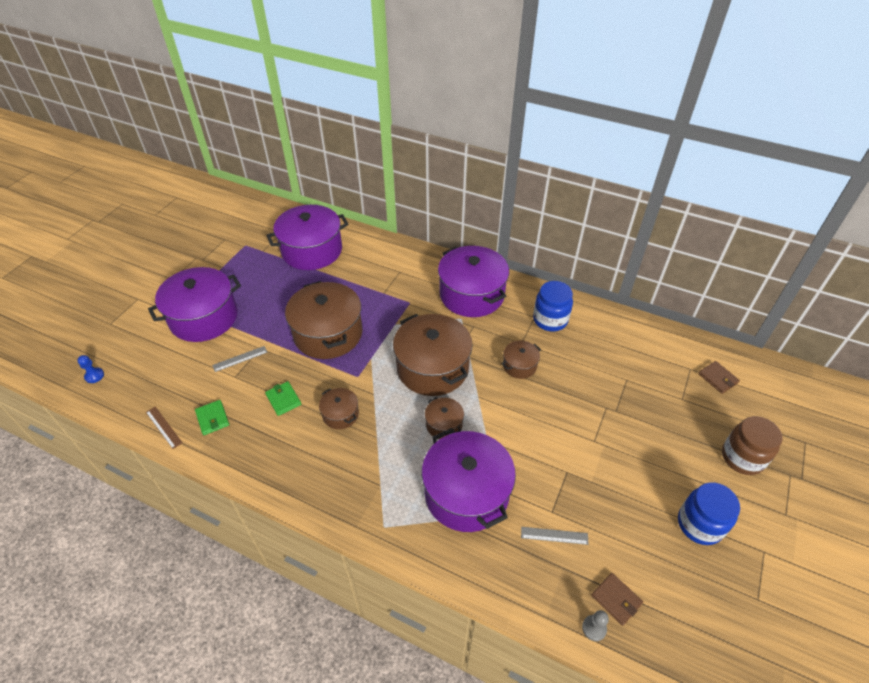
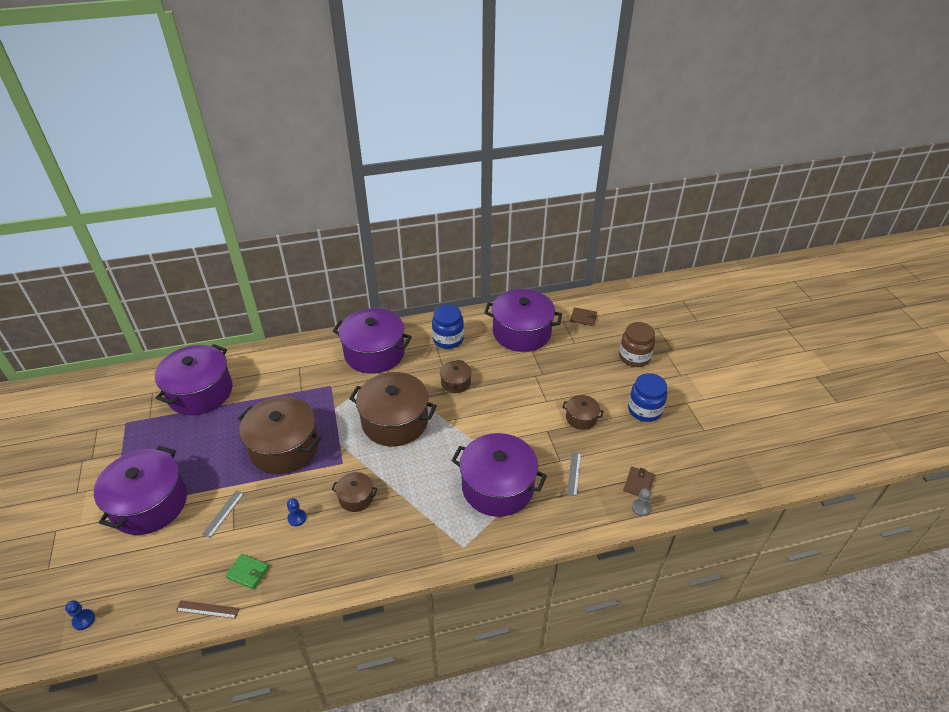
camera: 40 degrees left, 5 degrees down
green wallet [265,381,301,416] -> blue pawn [287,498,307,526]
brown pot [425,397,464,439] -> brown pot moved to [562,395,604,430]
grey ruler [521,527,589,545] -> grey ruler turned 45 degrees counterclockwise [567,452,581,496]
brown wallet [591,573,643,626] -> brown wallet turned 75 degrees counterclockwise [623,466,655,496]
none -> purple pot [484,289,562,352]

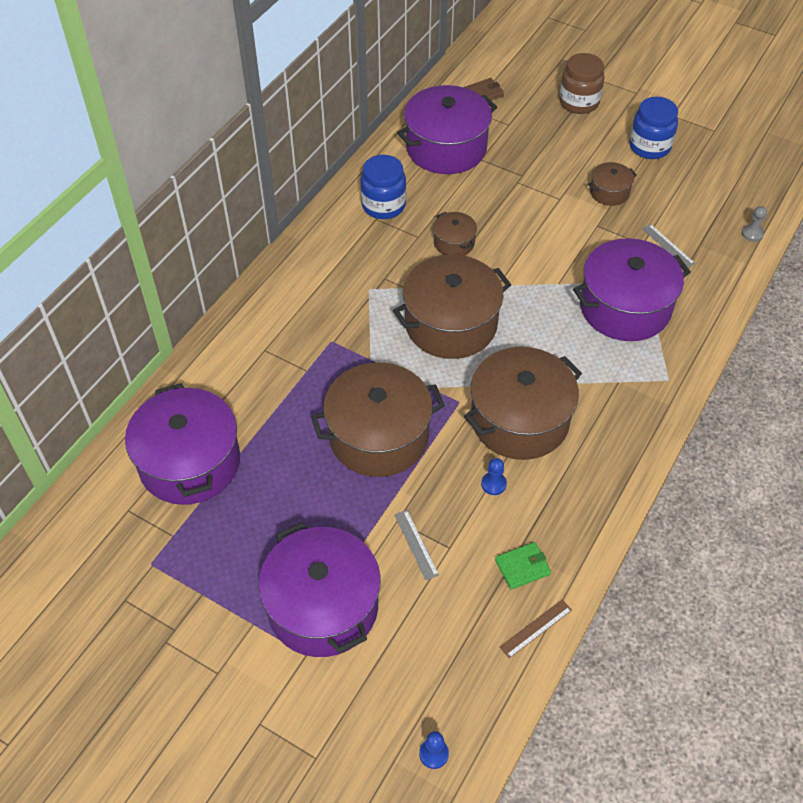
camera: 45 degrees left, 10 degrees up
brown pot [332,472,377,512] -> brown pot [464,347,582,460], size x2.12
purple pot [333,308,412,374] -> none
brown wallet [623,466,655,496] -> none

